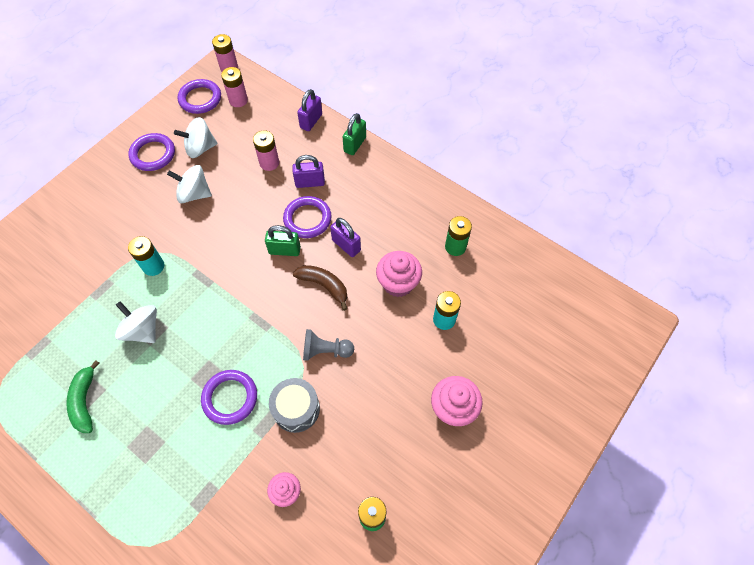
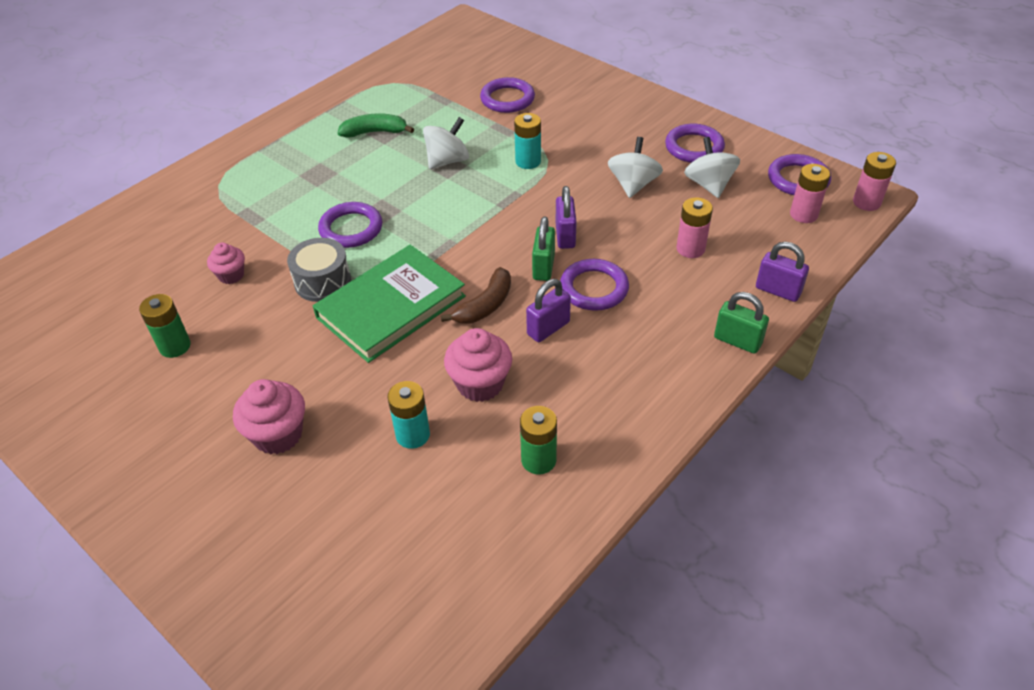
camera: 95 degrees right, 15 degrees down
purple padlock [292,155,325,188] -> purple padlock moved to [556,186,577,249]
grey pawn [303,329,354,361] -> green book [313,245,466,363]
none -> purple ring [480,77,535,113]

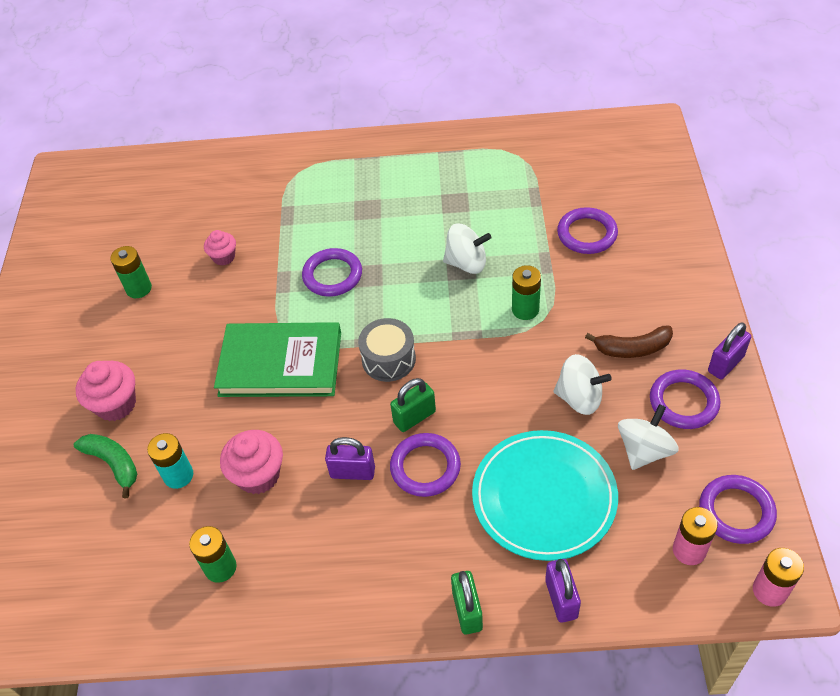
camera: 50 degrees right, 5 degrees up
grey drum [287,238,351,302] -> grey drum moved to [358,318,416,382]
green banana [337,113,414,138] -> green banana moved to [74,434,137,499]
brown banana [441,267,511,324] -> brown banana moved to [585,325,673,358]
turquoise battery [514,113,541,169] -> green battery [512,265,541,320]
purple padlock [556,186,577,249] -> purple padlock moved to [708,322,751,379]
white spinning top [608,137,663,198] -> white spinning top turned 45 degrees clockwise [553,354,612,415]
pink battery [676,197,713,258] -> turquoise plate [472,430,618,561]

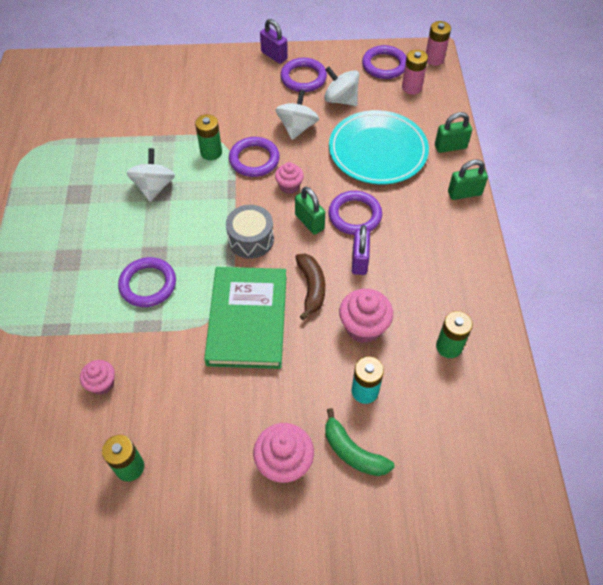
camera: 95 degrees left, 5 degrees up
green banana [74,434,137,499] -> green banana turned 90 degrees counterclockwise [325,408,395,476]
purple padlock [545,559,581,623] -> green padlock [435,112,472,153]
purple ring [557,207,618,254] -> purple ring moved to [229,137,280,177]
brown banana [585,325,673,358] -> brown banana moved to [295,254,325,320]
none -> pink cupcake [275,162,304,194]

